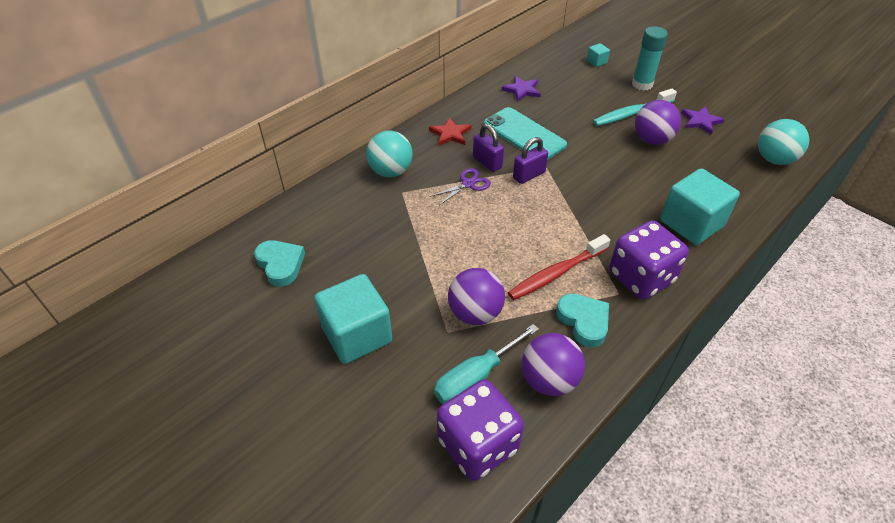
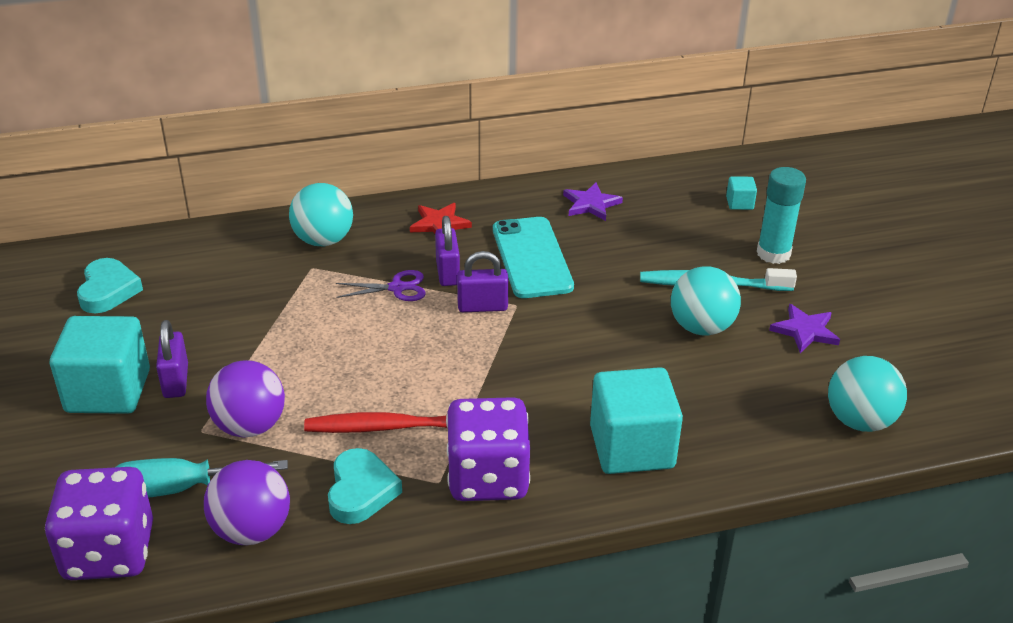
camera: 30 degrees right, 10 degrees down
purple ball [635,100,681,145] -> turquoise ball [671,266,741,336]
none -> purple padlock [156,320,188,398]

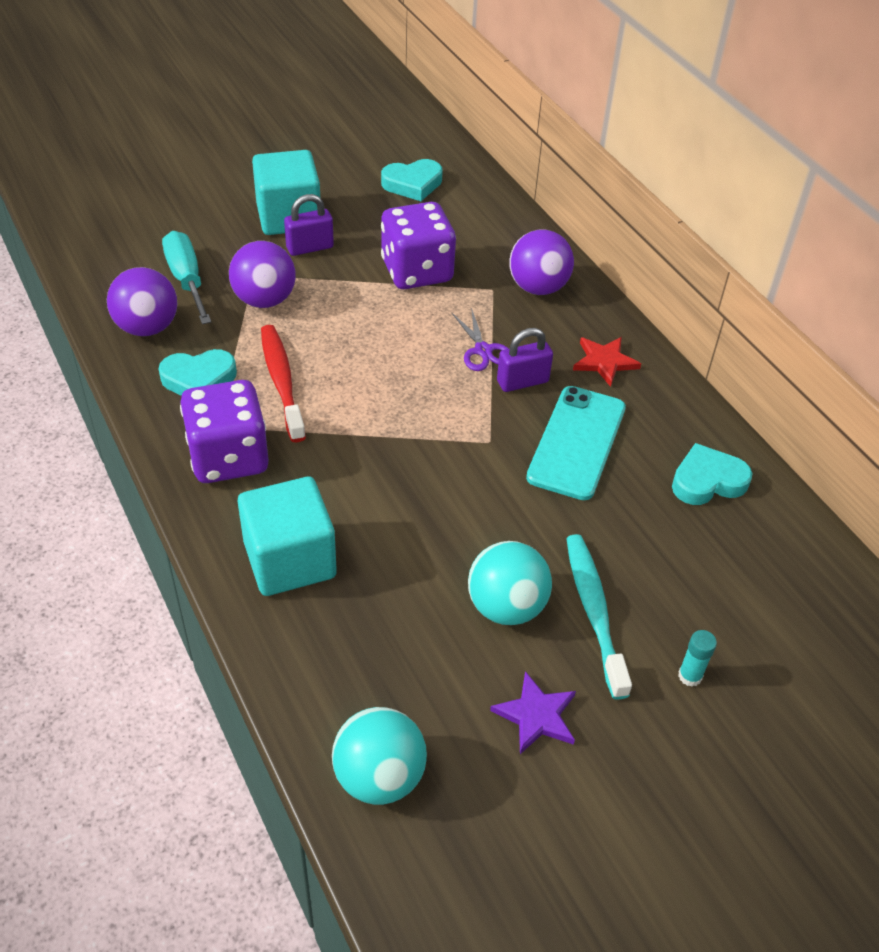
camera: 75 degrees right, 10 degrees up
purple dice [45,467,153,580] -> purple dice moved to [381,202,456,289]
turquoise ball [289,183,353,246] -> purple ball [509,229,574,295]
purple padlock [457,251,509,312] -> none
turquoise phone [493,217,574,298] -> turquoise phone turned 45 degrees counterclockwise [526,386,626,500]
purple star [563,182,623,221] -> turquoise heart [672,443,753,505]
turquoise cube [726,176,757,210] -> none
turquoise glue stick [757,167,806,264] -> turquoise glue stick [678,630,717,687], size x0.53

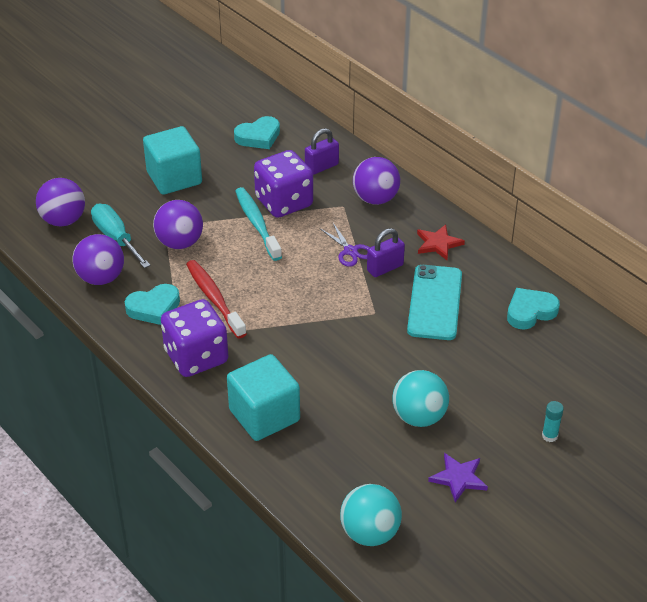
camera: 10 degrees left, 5 degrees down
purple padlock [284,194,334,256] -> purple padlock moved to [305,128,339,175]
turquoise toothbrush [566,534,632,700] -> turquoise toothbrush moved to [235,187,282,261]
none -> purple ball [36,178,85,227]

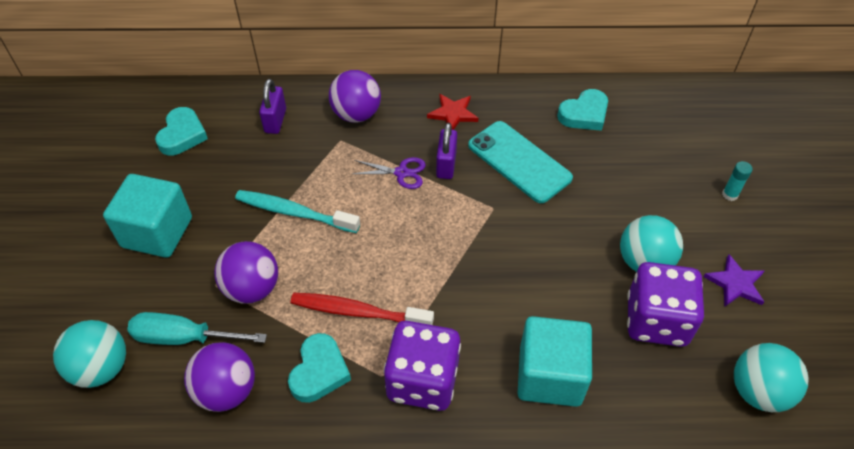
camera: 50 degrees left, 10 degrees up
purple ball [36,178,85,227] -> turquoise ball [53,320,126,388]
purple dice [254,150,313,218] -> purple dice moved to [627,262,704,347]
turquoise heart [507,288,560,330] -> turquoise heart turned 135 degrees counterclockwise [557,89,608,131]

